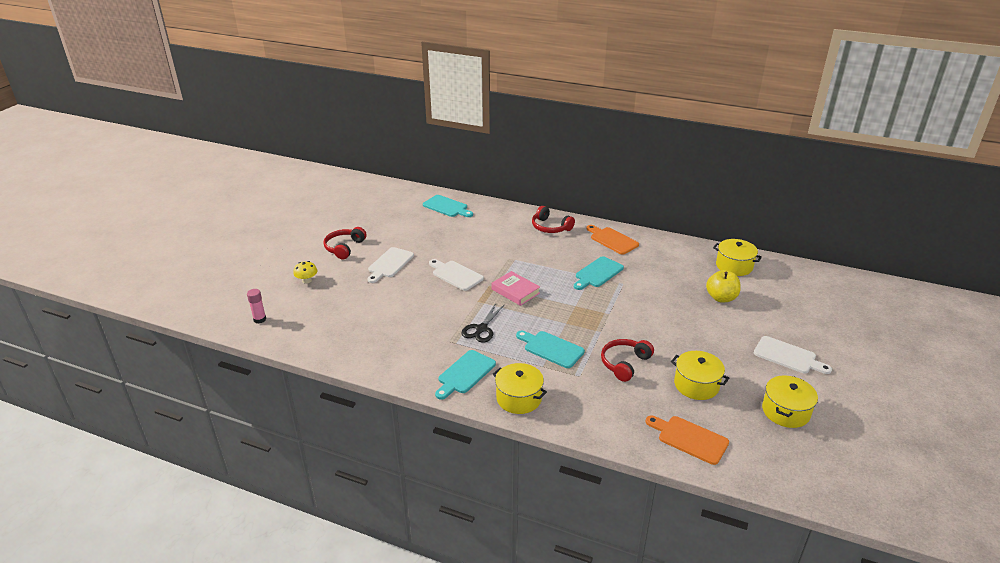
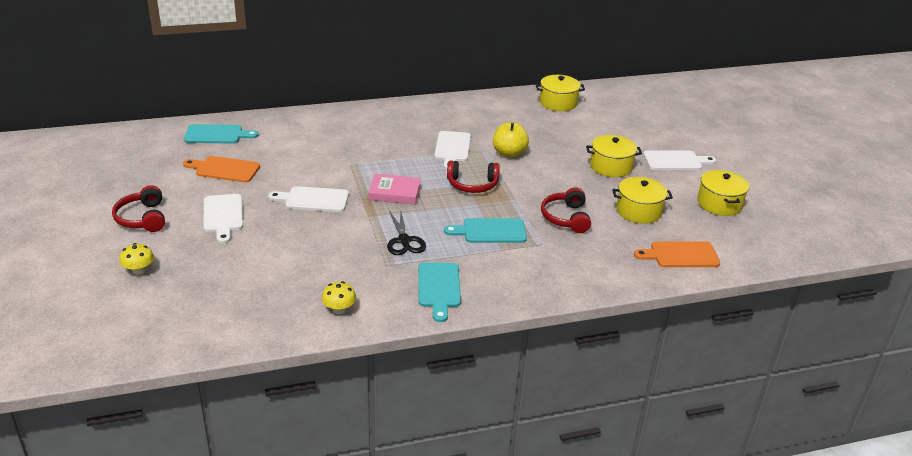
camera: 40 degrees left, 0 degrees up
pink glue stick [247,289,266,323] -> none
yellow pot [493,363,547,414] -> yellow pot moved to [586,135,642,177]
red headphones [532,206,575,233] -> red headphones moved to [447,160,500,193]
turquoise cutting board [574,256,624,290] -> white cutting board [434,131,471,170]
orange cutting board [586,225,639,255] -> orange cutting board moved to [183,156,260,183]
yellow apple [706,270,741,302] -> yellow apple moved to [493,123,529,158]
none -> yellow mushroom [322,281,356,314]

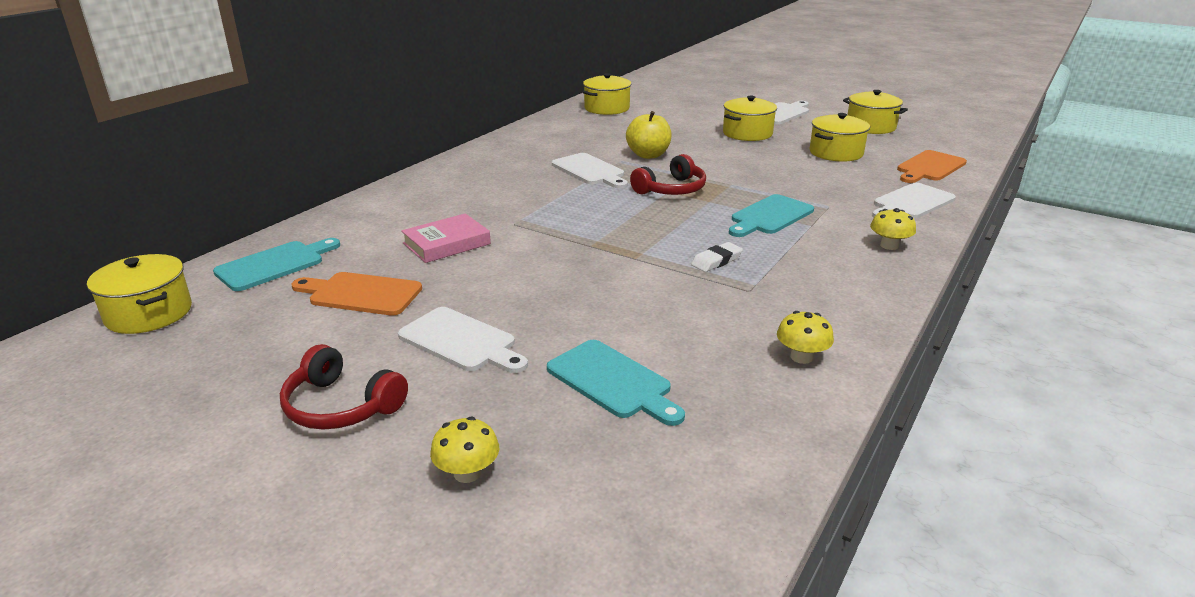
camera: 40 degrees left, 5 degrees down
orange cutting board [183,156,260,183] -> orange cutting board turned 45 degrees clockwise [292,272,422,316]
white cutting board [268,186,349,212] -> white cutting board moved to [872,183,956,218]
pink book [368,174,421,205] -> pink book moved to [401,213,491,263]
black scissors [387,211,426,255] -> white eraser [691,242,743,272]
turquoise cutting board [418,262,461,322] -> turquoise cutting board moved to [547,340,685,426]
red headphones [541,187,591,233] -> none
none -> yellow pot [87,254,192,334]
none -> yellow mushroom [870,208,916,250]

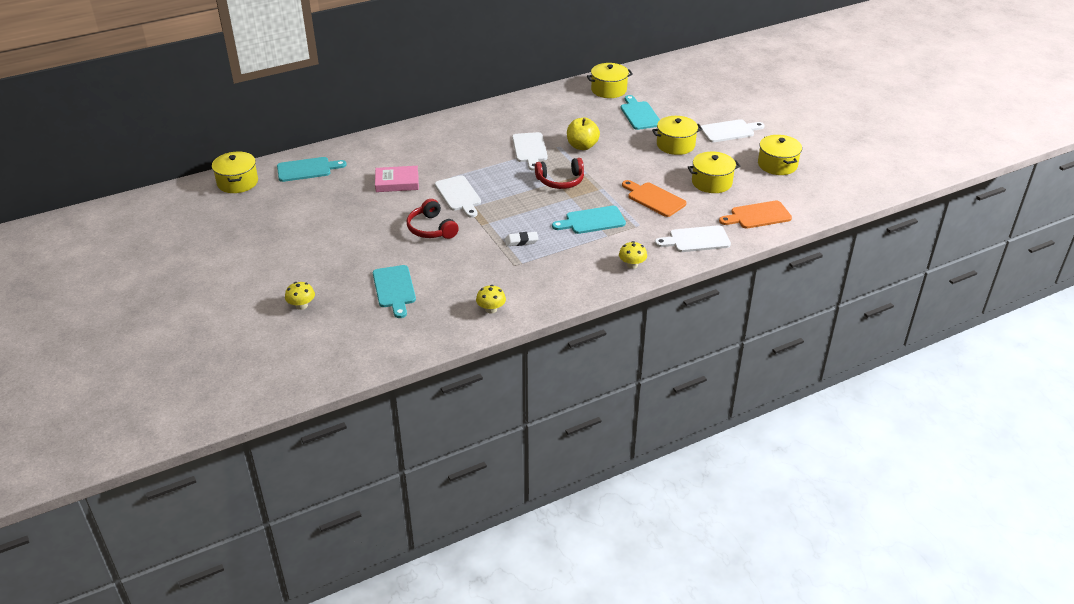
camera: 30 degrees right, 10 degrees up
red headphones [280,344,408,430] -> red headphones moved to [407,199,459,239]
orange cutting board [292,272,422,316] -> orange cutting board moved to [622,180,687,217]
white cutting board [398,307,528,373] -> white cutting board moved to [435,176,481,218]
none -> turquoise cutting board [621,95,660,130]

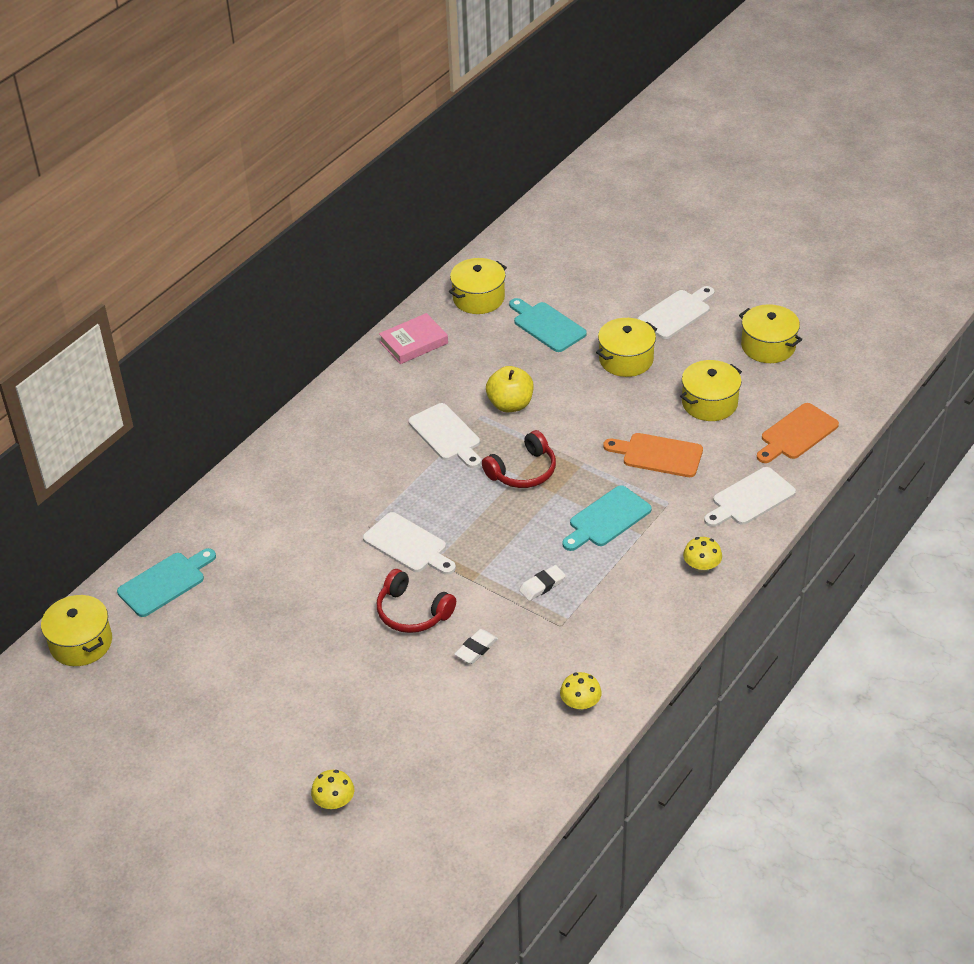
camera: 25 degrees left, 5 degrees up
turquoise cutting board [373,265,416,318] -> none
pink book [375,166,419,192] -> pink book moved to [379,313,448,364]
none -> white eraser [454,629,498,664]

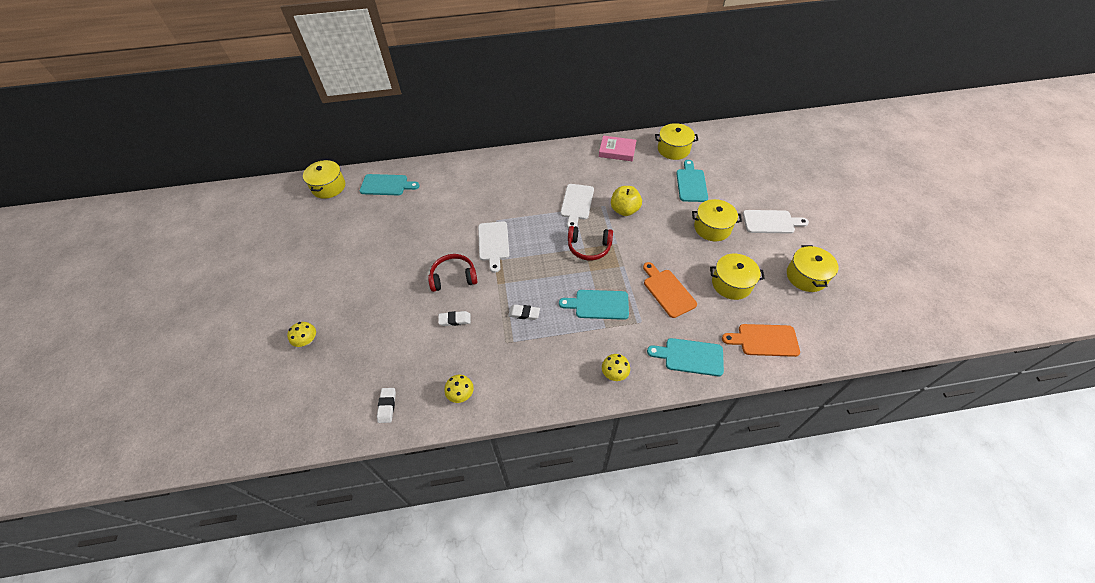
camera: 45 degrees right, 10 degrees up
red headphones [377,569,456,633] -> red headphones turned 90 degrees clockwise [428,254,478,292]
white cutting board [704,467,796,527] -> turquoise cutting board [647,338,724,376]
none -> white eraser [377,388,396,423]

